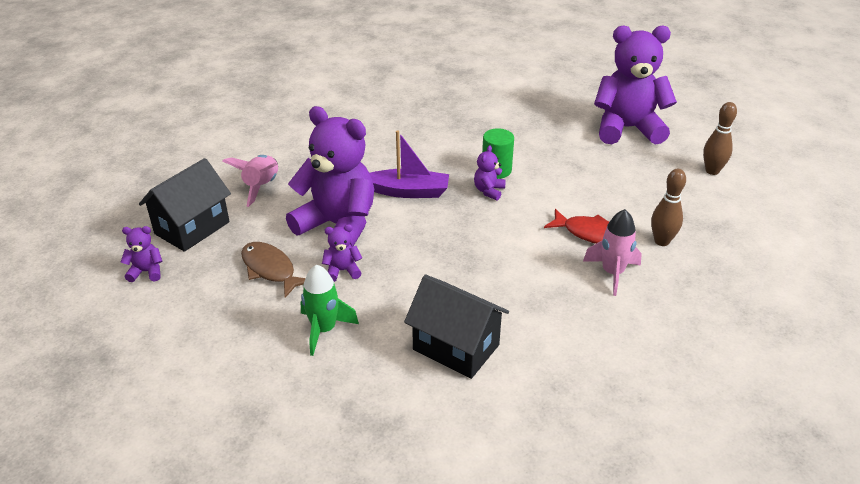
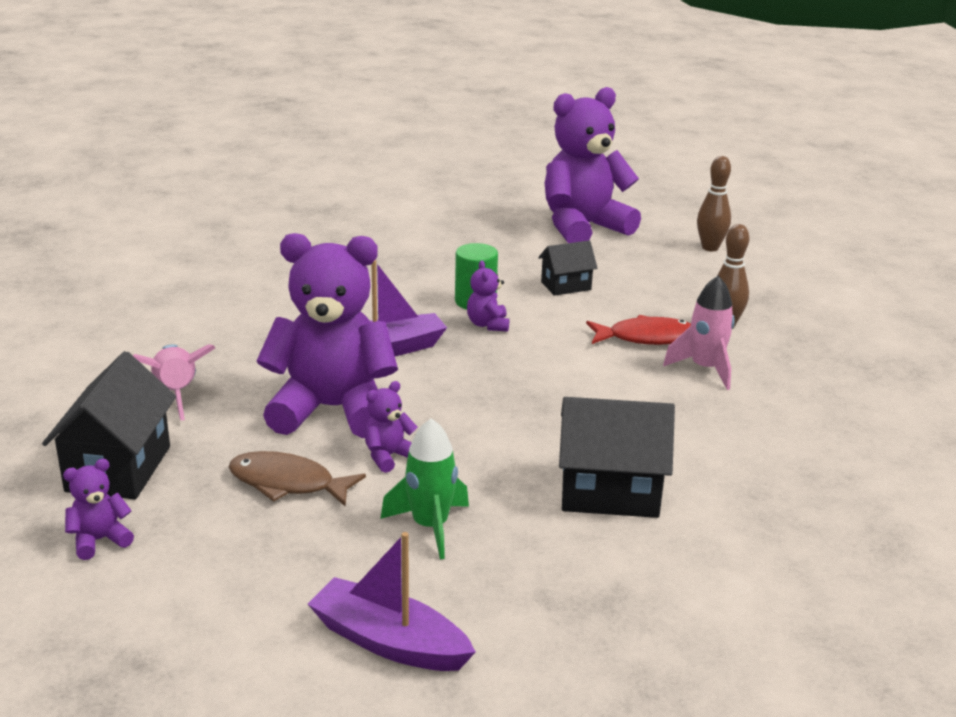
camera: 30 degrees left, 10 degrees down
none -> purple boat [308,532,476,671]
none -> black house [538,240,597,296]

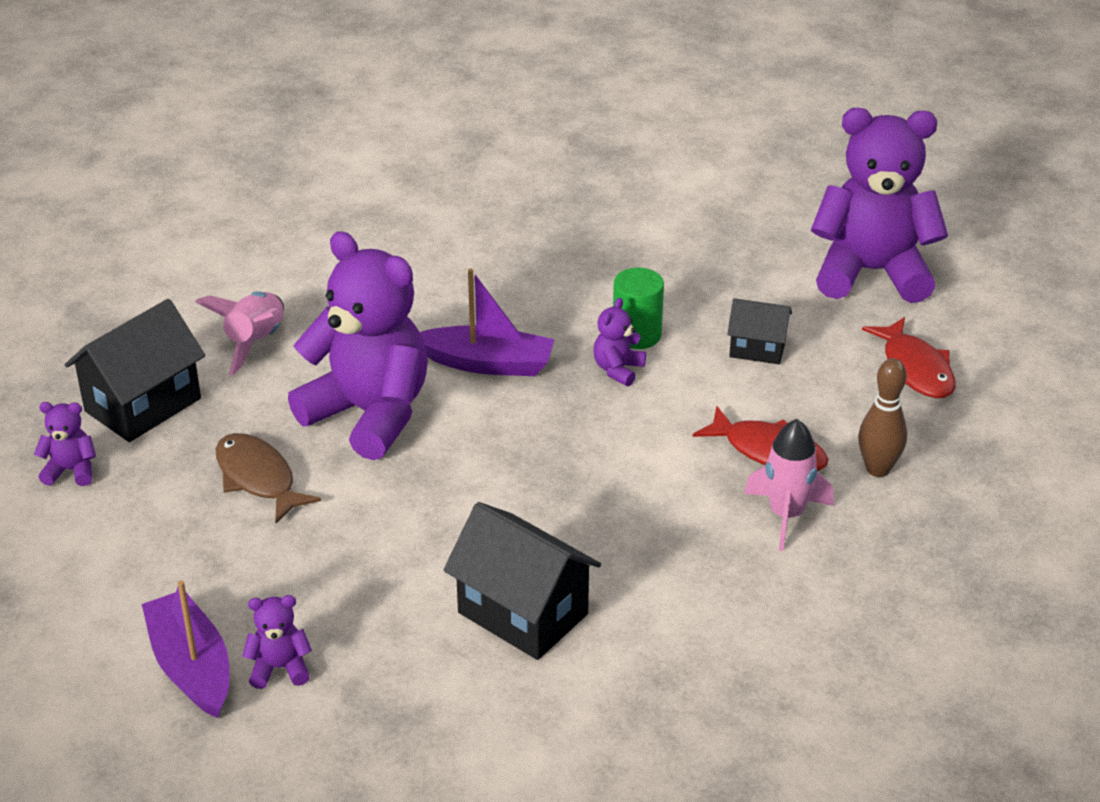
camera: 35 degrees right, 10 degrees up
purple teddy bear [364,381,418,473] -> purple teddy bear moved to [242,595,312,689]
green rocket [381,418,469,559] -> none
brown bowling pin [697,156,731,251] -> none
none -> red fish [862,317,956,398]

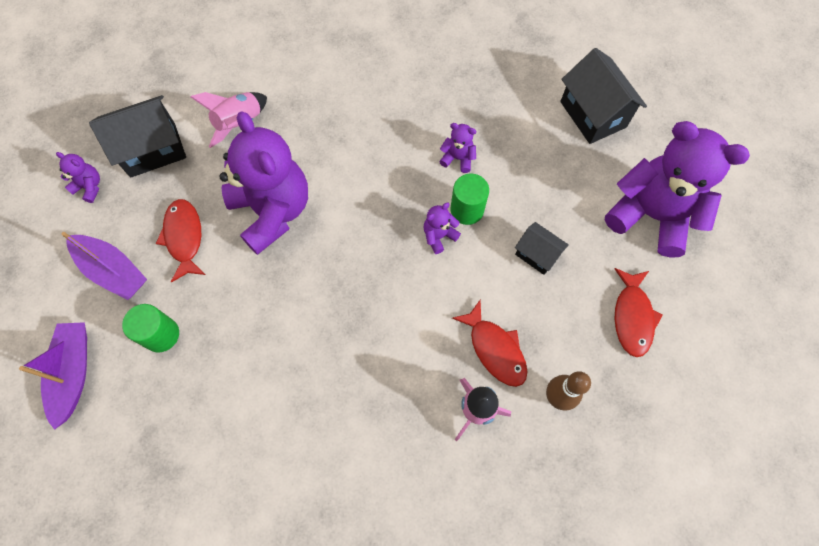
camera: 25 degrees right, 30 degrees up
brown fish [216,433,321,523] -> red fish [156,199,205,283]
purple teddy bear [242,595,312,689] -> purple teddy bear moved to [439,123,476,173]
purple boat [420,269,555,376] -> purple boat moved to [61,232,147,300]
black house [444,502,601,660] -> black house moved to [560,48,647,144]
none -> green cylinder [122,304,179,353]

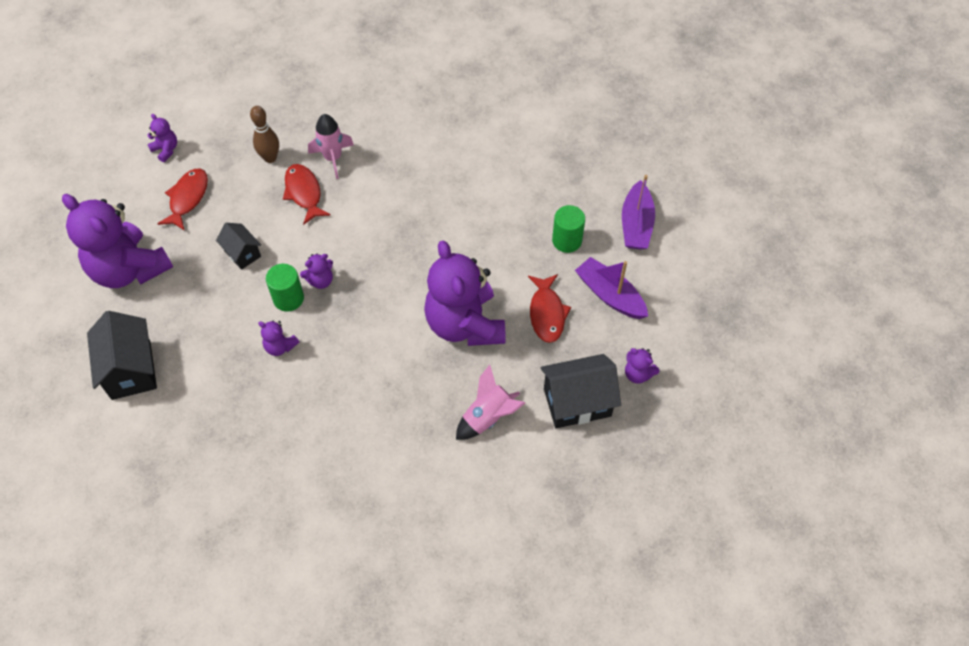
camera: 170 degrees left, 10 degrees down
none -> purple teddy bear [147,114,177,162]

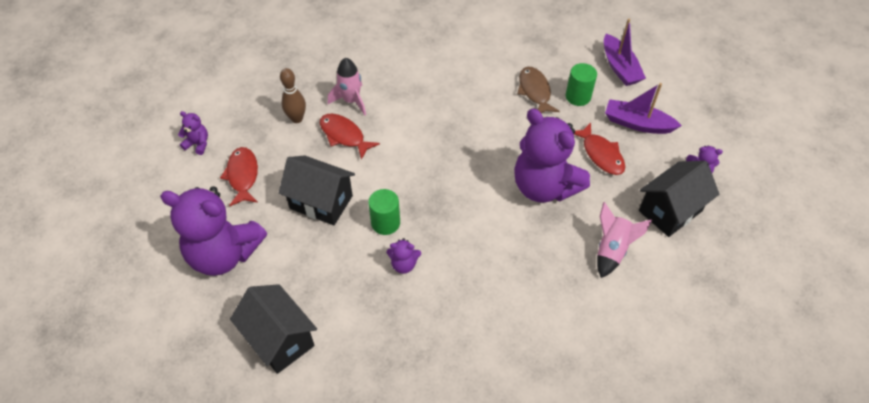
camera: 25 degrees left, 5 degrees down
black house [216,223,261,270] -> black house [279,155,355,225], size x1.74
purple teddy bear [300,254,333,289] -> none
none -> brown fish [517,67,560,113]

